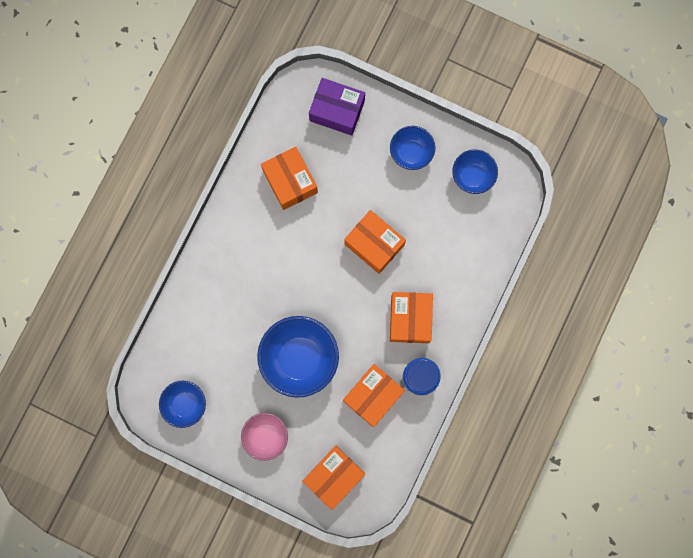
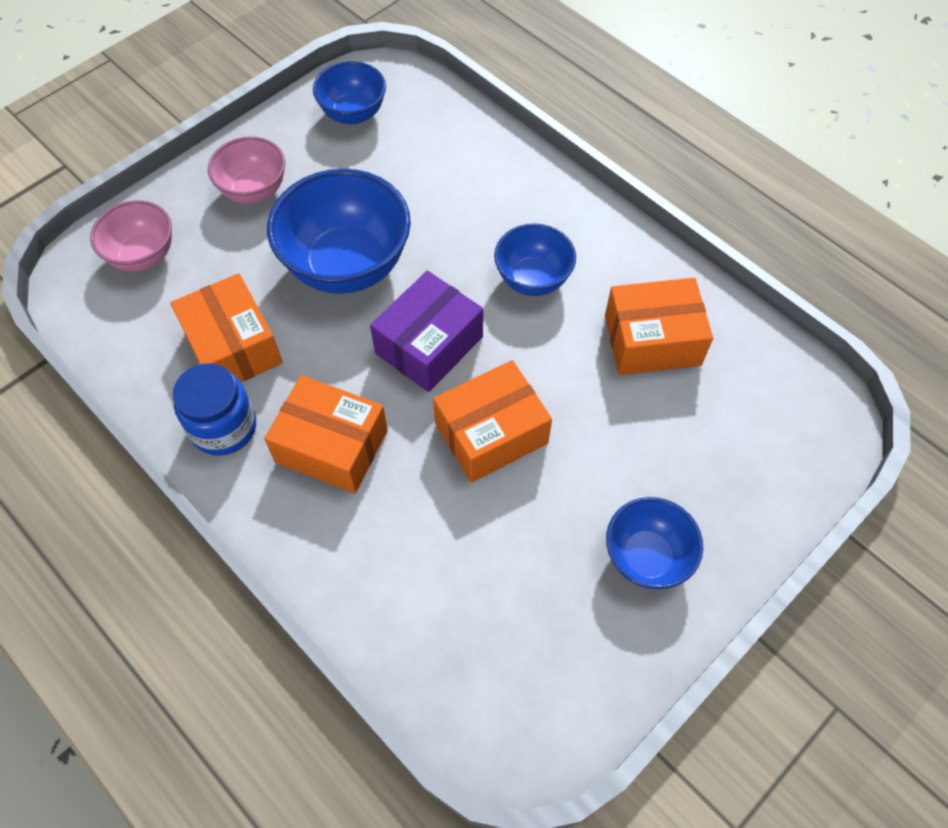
camera: 110 degrees right, 20 degrees down
orange box [302,446,365,510] -> pink bowl [90,200,172,271]
purple box [309,78,365,136] -> purple box moved to [370,271,483,392]
blue bowl [452,149,498,194] -> blue bowl moved to [494,223,576,296]

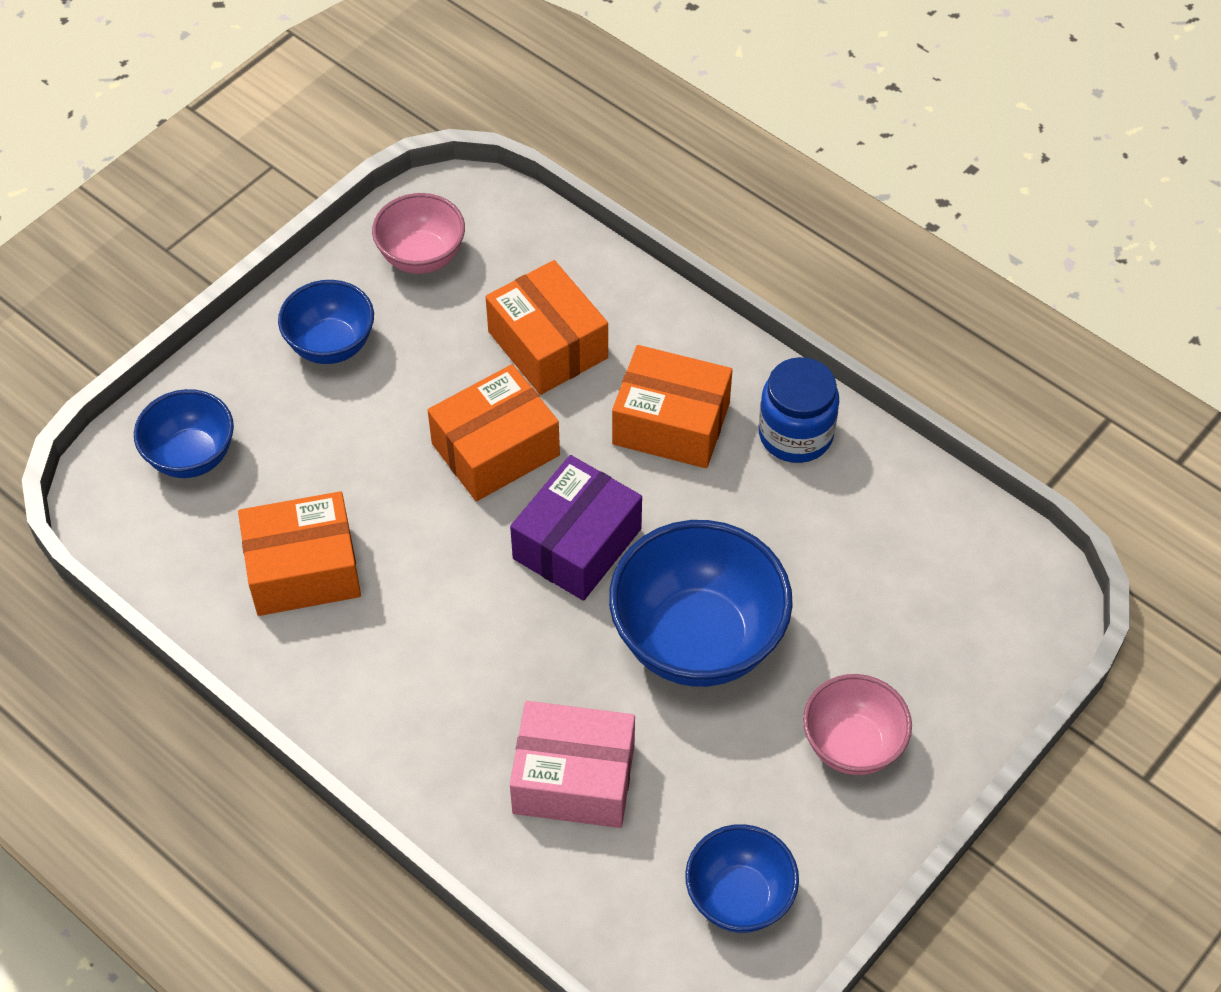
camera: 175 degrees right, 5 degrees down
pink bowl [90,200,172,271] -> pink bowl moved to [372,193,465,274]
orange box [171,273,283,382] -> orange box moved to [486,260,608,395]
blue bowl [494,223,576,296] -> blue bowl moved to [134,389,234,478]
none -> pink box [510,701,635,828]

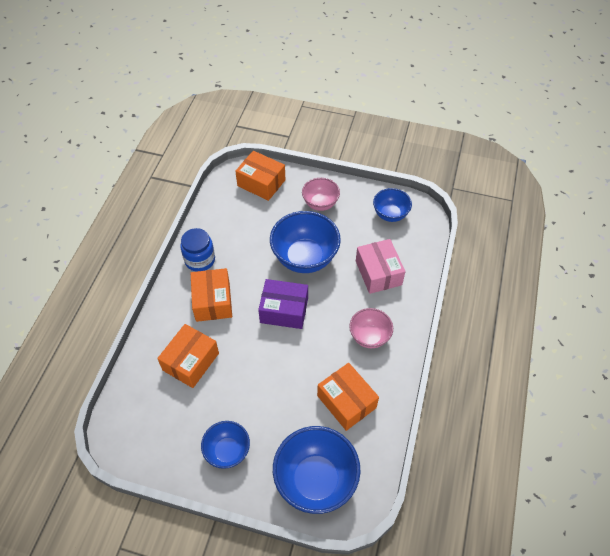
camera: 115 degrees left, 0 degrees up
blue bowl [134,389,234,478] -> blue bowl [273,426,361,514], size x1.72
pink bowl [372,193,465,274] -> pink bowl moved to [349,308,393,348]
orange box [428,364,560,501] -> orange box moved to [235,151,285,201]

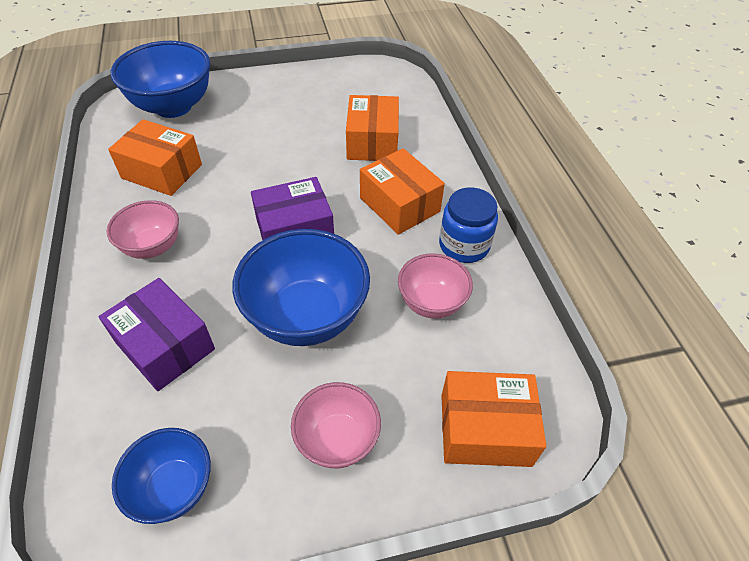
camera: 150 degrees right, 5 degrees down
blue bowl [201,421,250,469] -> none
pink box [356,239,405,294] -> purple box [98,278,215,391]
none -> pink bowl [398,253,473,319]

